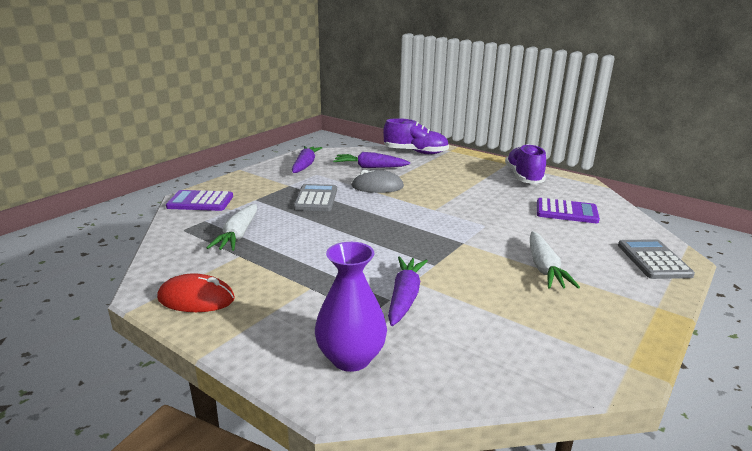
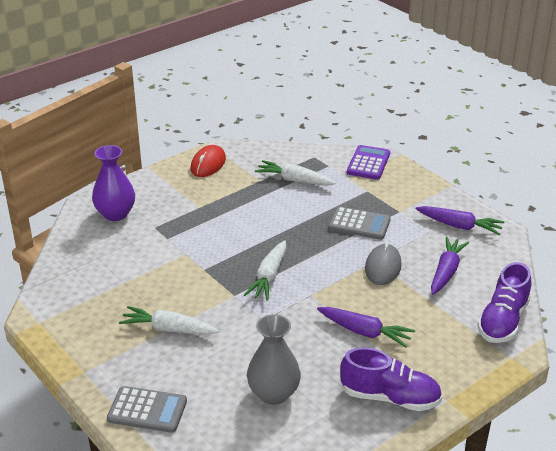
camera: 105 degrees right, 10 degrees up
purple carrot [388,257,428,326] -> purple carrot moved to [317,307,415,348]
purple calculator [537,198,600,223] -> grey vase [247,314,301,405]
none -> white carrot [244,240,286,301]

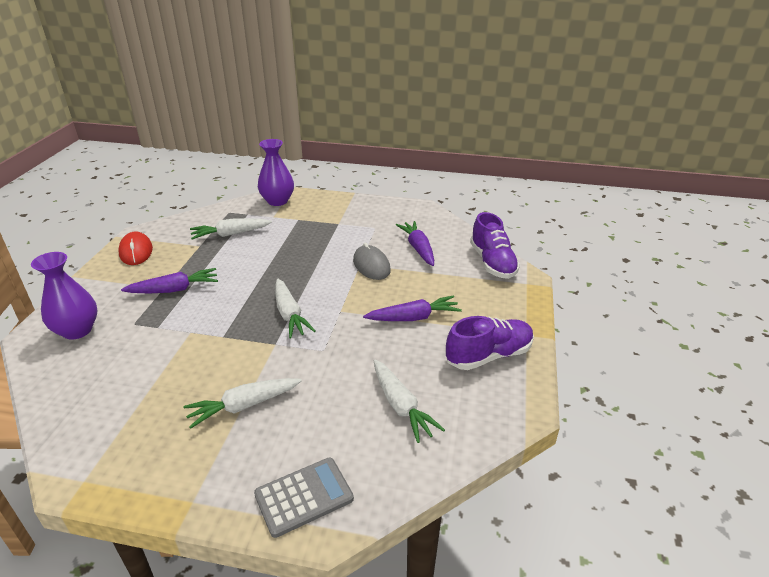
camera: 40 degrees left, 0 degrees up
grey vase [247,314,301,405] -> white carrot [374,360,445,443]
grey calculator [328,207,391,240] -> none
purple calculator [347,145,390,180] -> purple vase [258,139,294,206]
purple carrot [416,206,505,235] -> purple carrot moved to [121,268,218,293]

